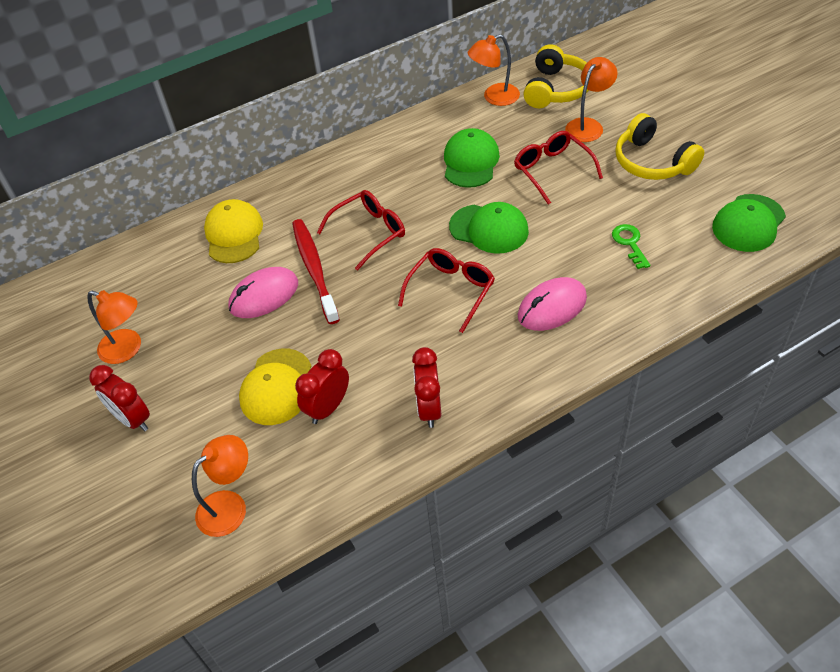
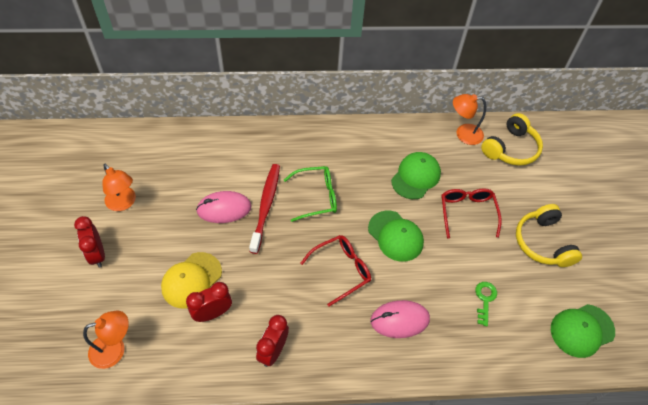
camera: 20 degrees right, 5 degrees up
yellow cap [204,199,263,263] -> none
red glasses [317,190,405,271] -> green glasses [284,166,337,222]
orange lamp [565,57,617,142] -> none

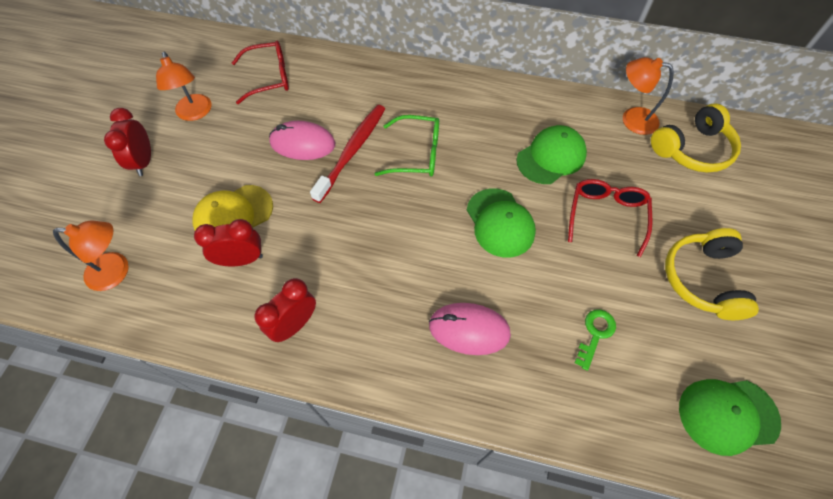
camera: 20 degrees right, 5 degrees up
red glasses [301,235,371,307] -> red glasses moved to [232,41,289,104]

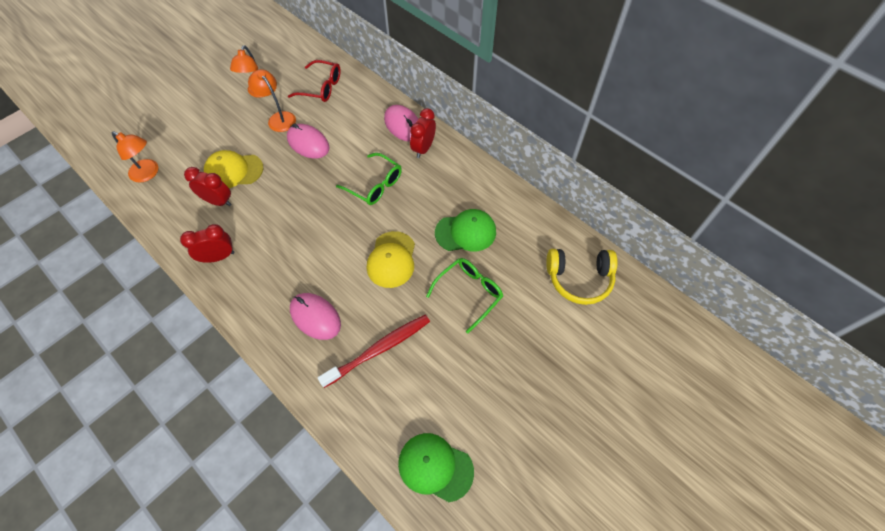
camera: 30 degrees right, 0 degrees up
red clock [104,108,151,176] -> red clock moved to [410,108,436,158]
red toothbrush [310,105,385,203] -> red toothbrush moved to [318,315,430,388]
green cap [467,188,536,258] -> yellow cap [367,231,415,288]
red glasses [568,179,652,257] -> green glasses [426,258,503,333]
green key [575,309,616,371] -> none
orange lamp [623,57,674,135] -> orange lamp moved to [248,69,296,132]
yellow headphones [665,228,759,320] -> none
none -> pink mouse [384,105,418,142]

